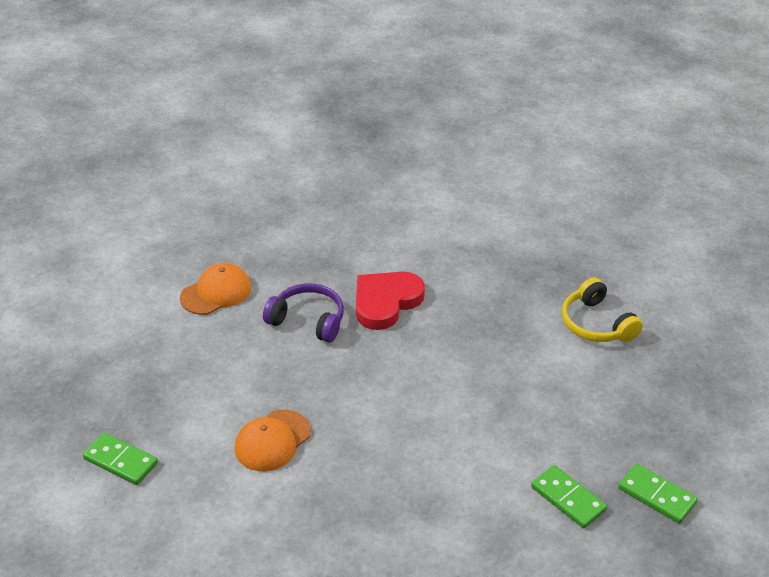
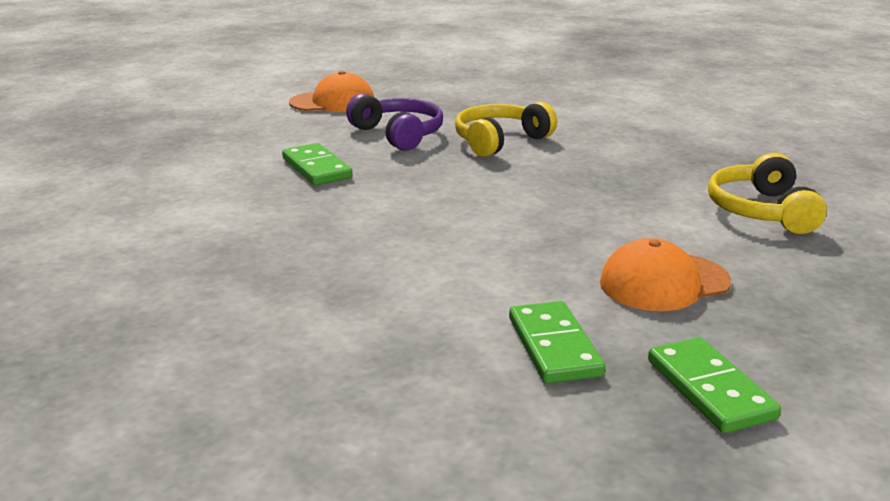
camera: 30 degrees right, 15 degrees down
green domino [83,433,158,485] -> green domino moved to [282,143,353,185]
orange cap [234,410,311,471] -> orange cap moved to [600,238,731,311]
red heart [356,272,425,330] -> yellow headphones [455,102,557,157]

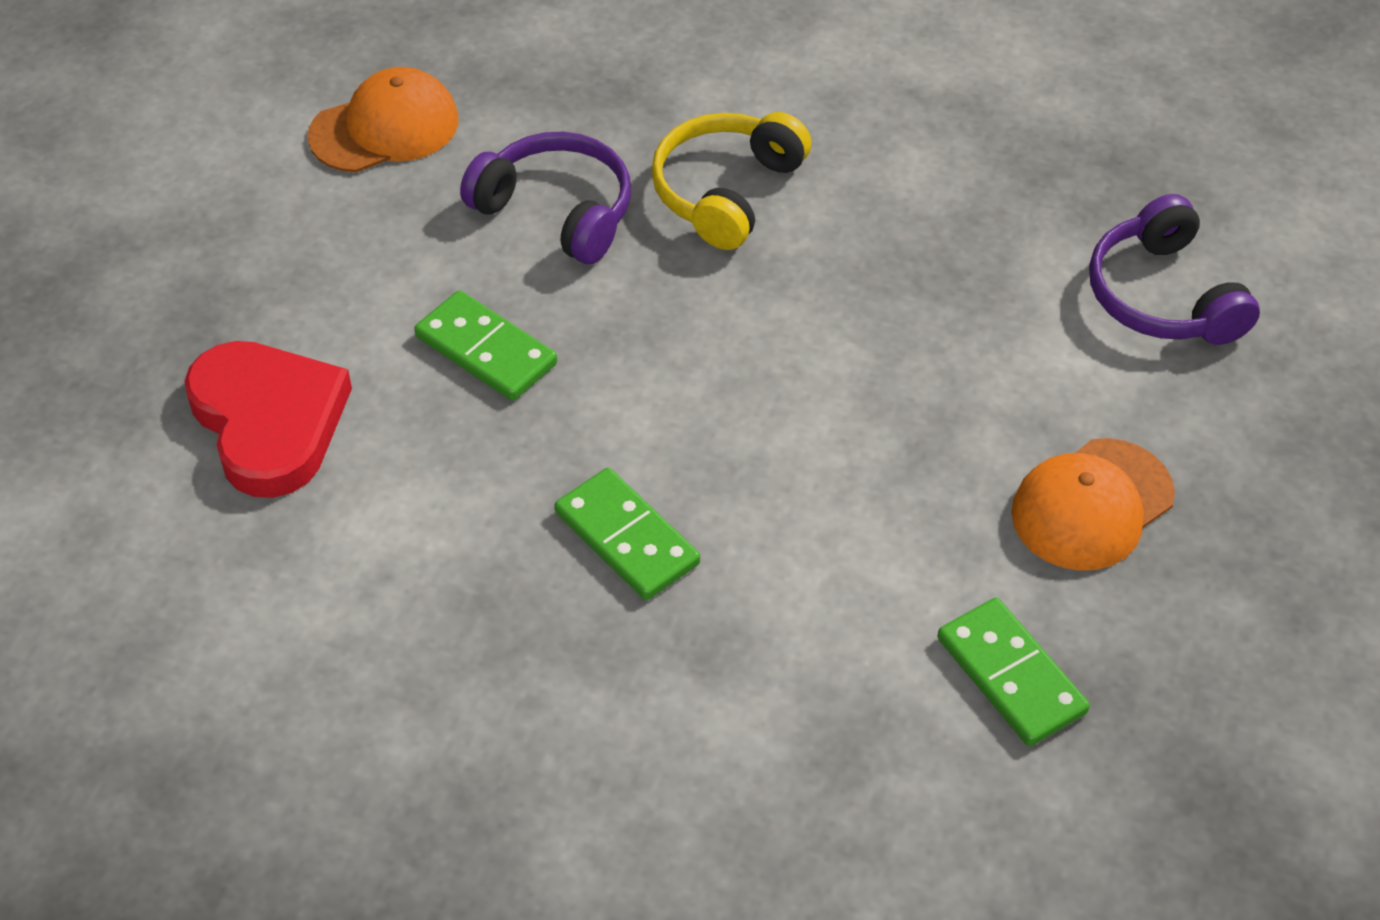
camera: 20 degrees left, 25 degrees up
green domino [648,337,781,433] -> green domino moved to [555,468,700,600]
yellow headphones [708,153,827,234] -> purple headphones [1089,194,1260,345]
none -> red heart [184,341,352,498]

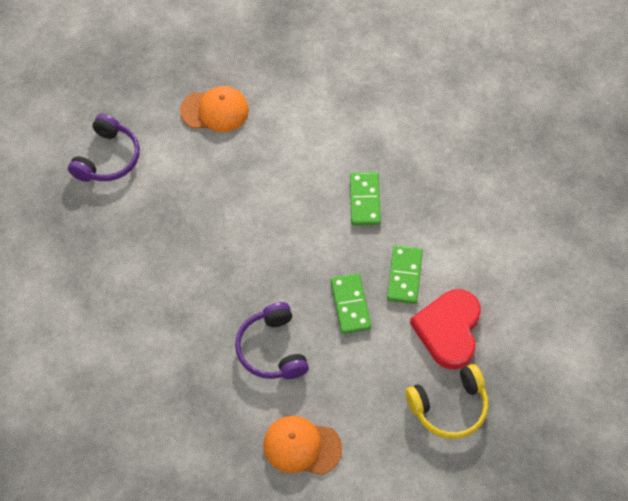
camera: 140 degrees left, 10 degrees up
yellow headphones [651,112,812,250] -> yellow headphones moved to [405,364,488,439]
green domino [938,598,1090,746] -> green domino moved to [387,245,423,304]

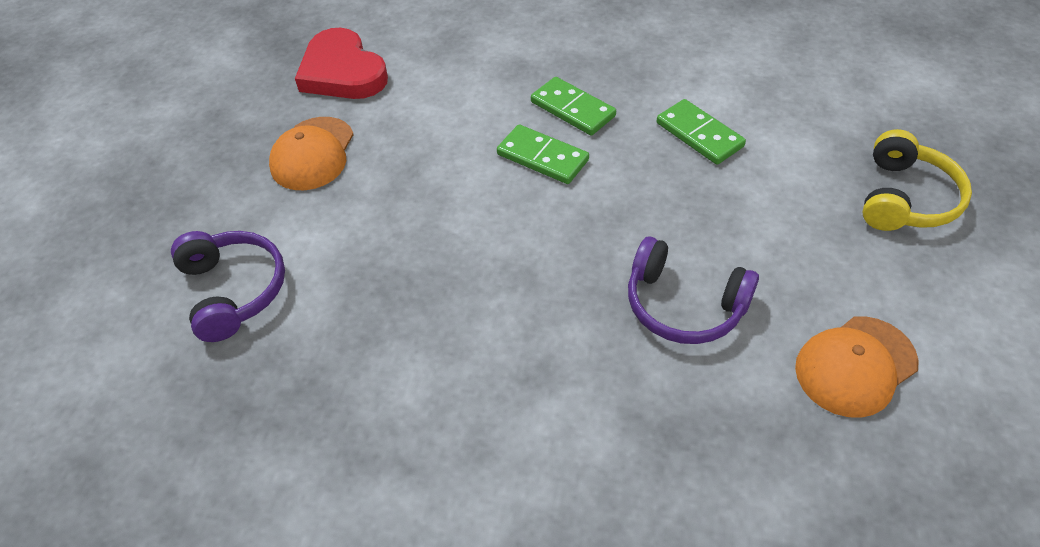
camera: 45 degrees left, 10 degrees down
orange cap [180,86,249,132] -> orange cap turned 150 degrees clockwise [269,117,354,190]
green domino [331,273,371,334] -> green domino moved to [497,125,589,184]
red heart [410,289,481,369] -> red heart moved to [295,28,388,99]

